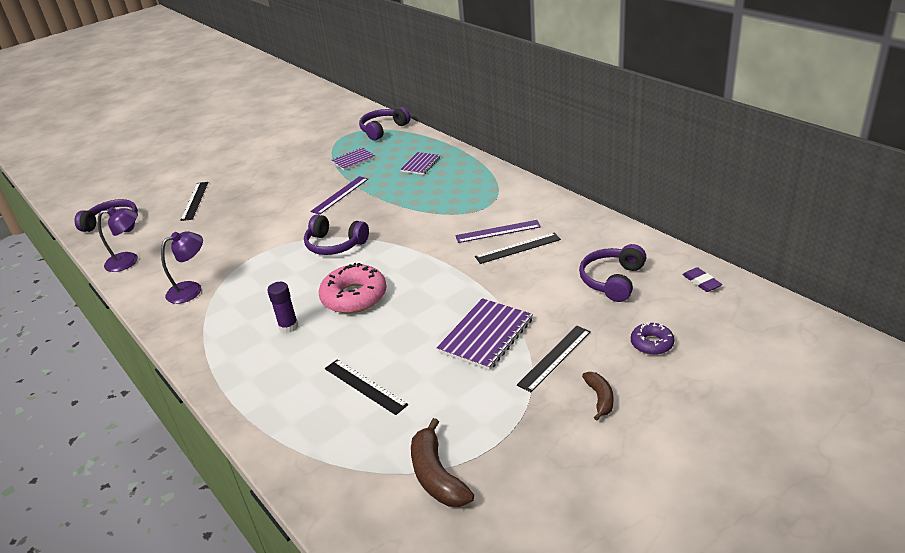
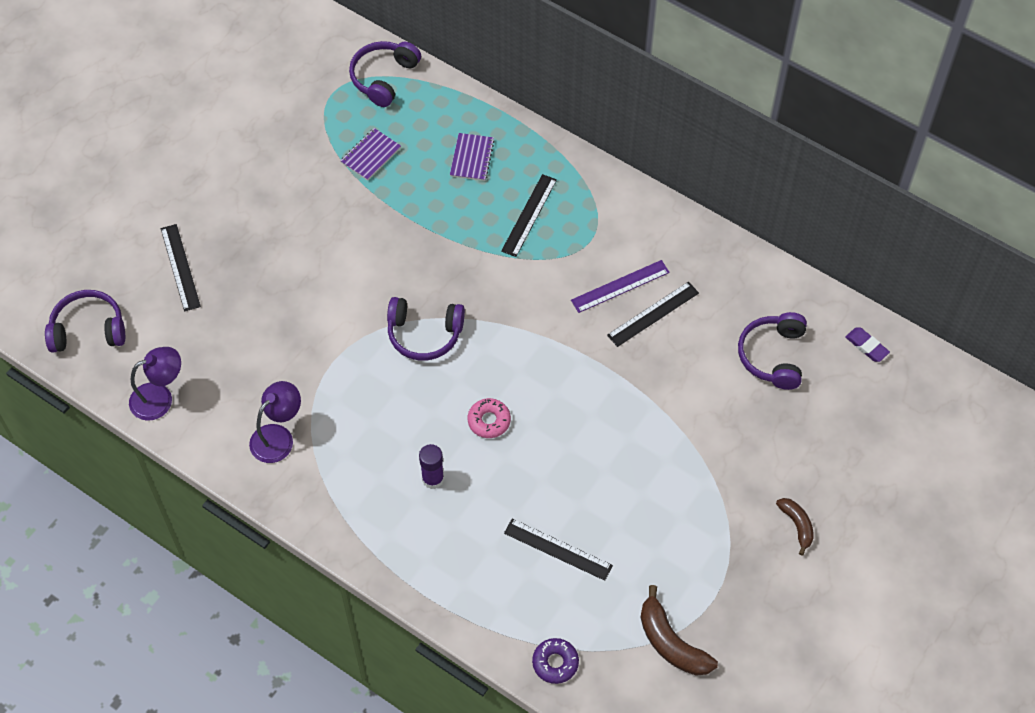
camera: 20 degrees left, 25 degrees up
purple ruler [310,176,368,215] -> none
pink donut [319,263,387,313] -> pink donut [468,398,511,438], size x0.55
purple notebook [437,298,533,371] -> none
black ruler [517,326,591,392] -> black ruler moved to [501,174,557,257]
purple donut [631,322,674,355] -> purple donut moved to [532,638,579,684]

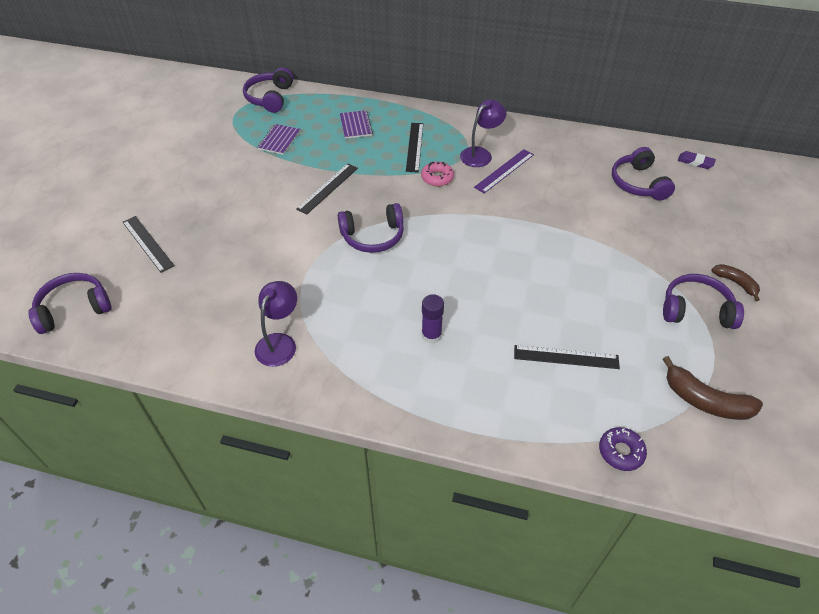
camera: 20 degrees left, 10 degrees down
purple lamp [129,347,181,421] -> purple lamp moved to [460,99,506,167]
pink donut [468,398,511,438] -> pink donut moved to [421,162,454,187]
black ruler [607,282,699,347] -> black ruler moved to [296,163,358,215]
none -> purple headphones [663,274,744,329]

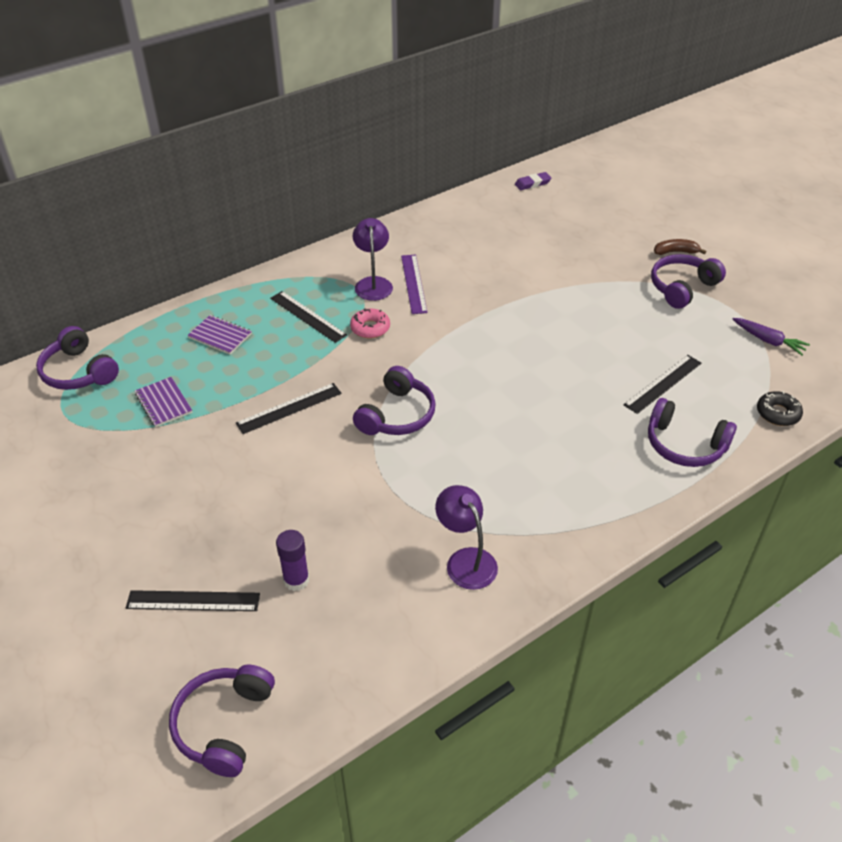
camera: 50 degrees left, 5 degrees down
black ruler [296,163,358,215] -> black ruler turned 75 degrees clockwise [236,383,341,434]
purple glue stick [422,294,444,344] -> purple glue stick moved to [276,530,309,591]
purple donut [599,427,647,471] -> black donut [757,391,803,426]
purple headphones [612,147,675,201] -> purple headphones moved to [648,398,737,467]
brown banana [663,356,763,420] -> purple carrot [733,318,810,356]

